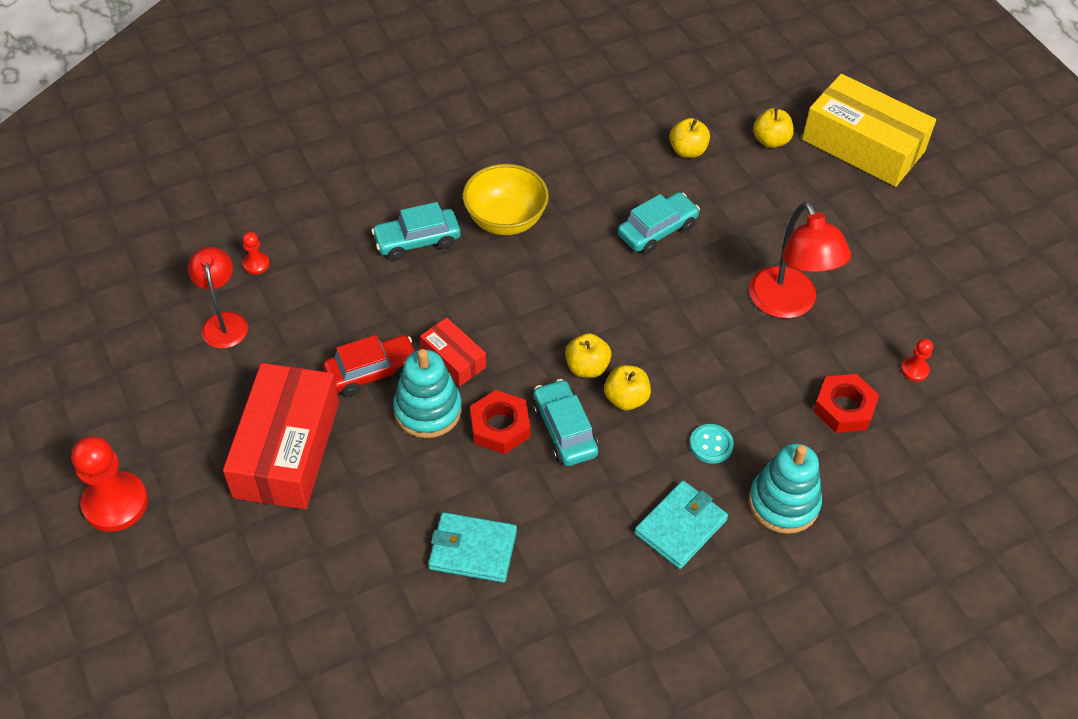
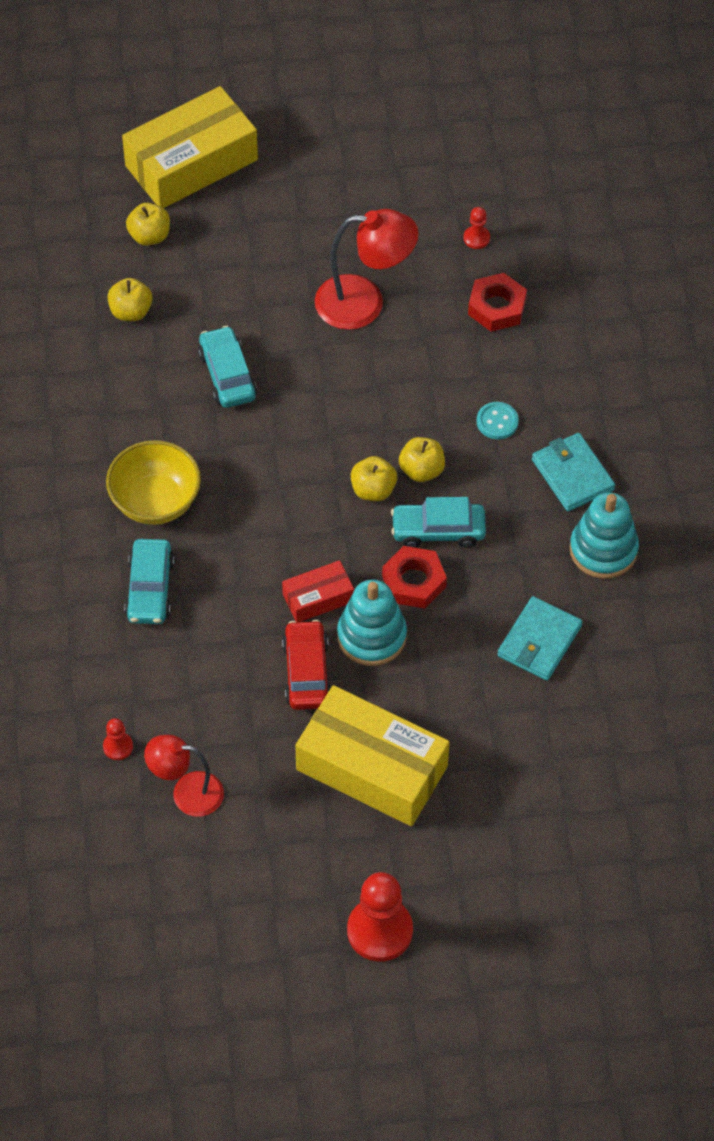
camera: 70 degrees left, 5 degrees up
red box [223,363,339,509] -> yellow box [295,685,450,826]
turquoise stacking toy [749,443,822,534] -> turquoise stacking toy moved to [570,492,639,579]

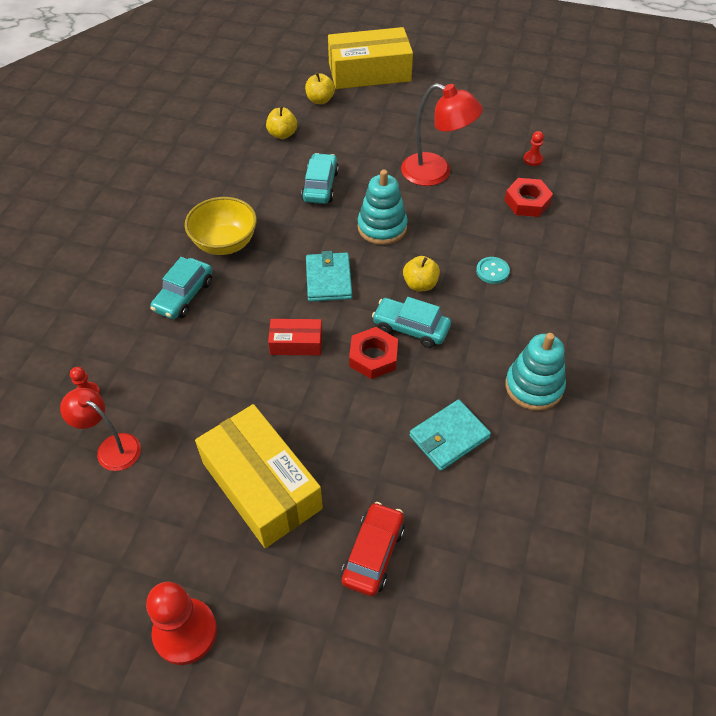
camera: 25 degrees right, 5 degrees down
red car [282,620,331,710] -> red car moved to [341,502,405,596]
turquoise stacking toy [337,579,407,666] -> turquoise stacking toy moved to [358,170,408,245]
yellow apple [351,456,397,501] -> none
turquoise wallet [532,433,615,511] -> turquoise wallet moved to [306,251,352,302]

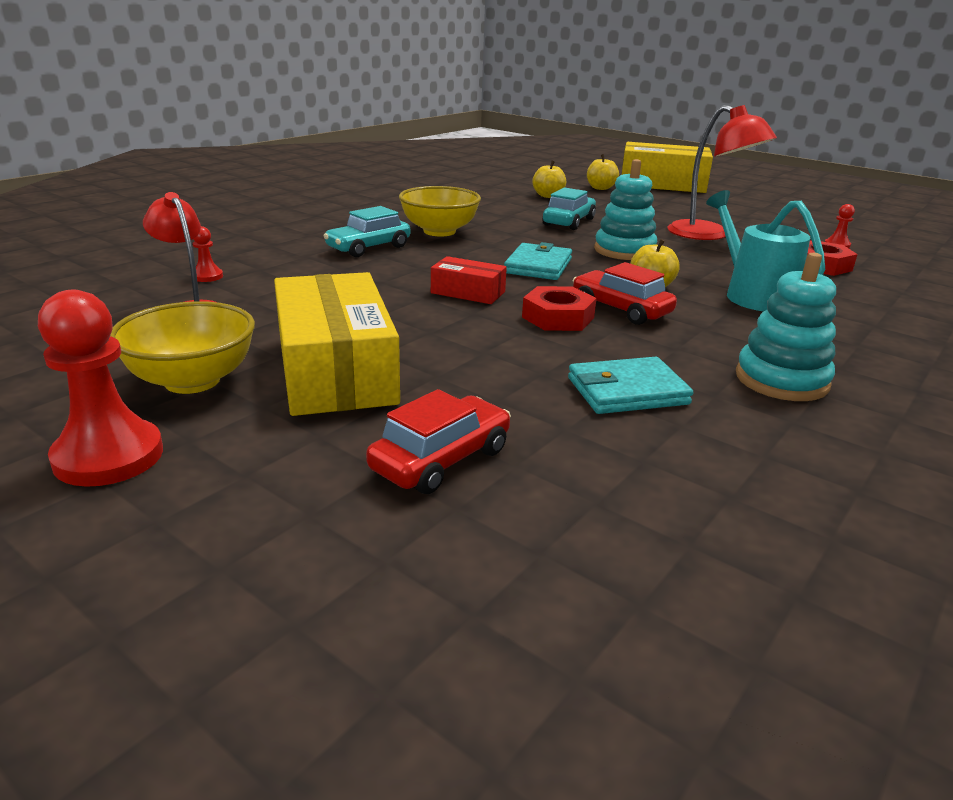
camera: 20 degrees right, 25 degrees down
turquoise car [372,297,451,348] -> red car [572,262,677,325]
turquoise button [476,257,510,284] -> turquoise watering can [706,190,825,311]
none -> yellow bowl [110,301,255,394]

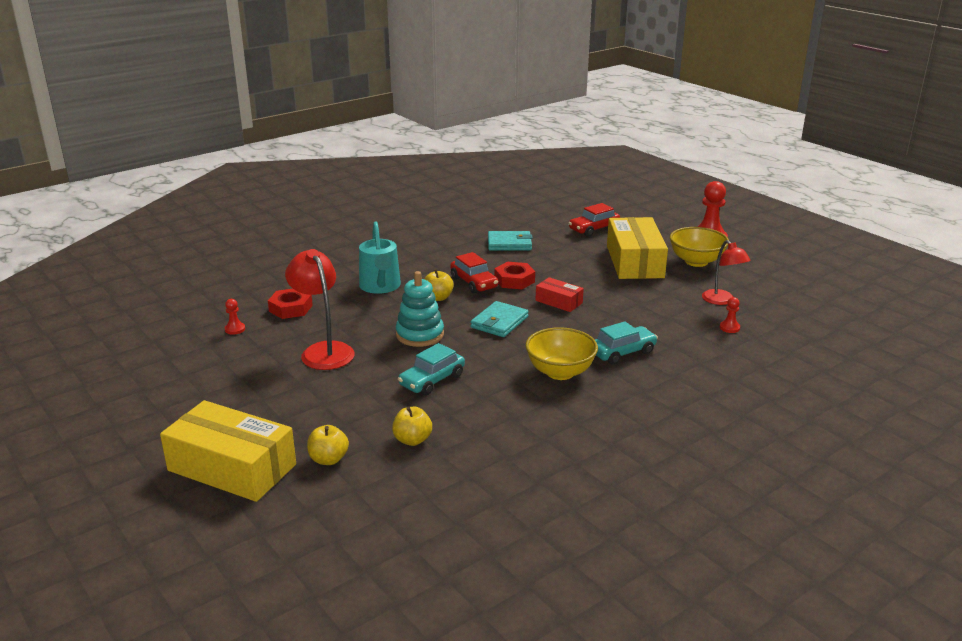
camera: 165 degrees left, 0 degrees up
turquoise stacking toy [736,252,836,401] -> none

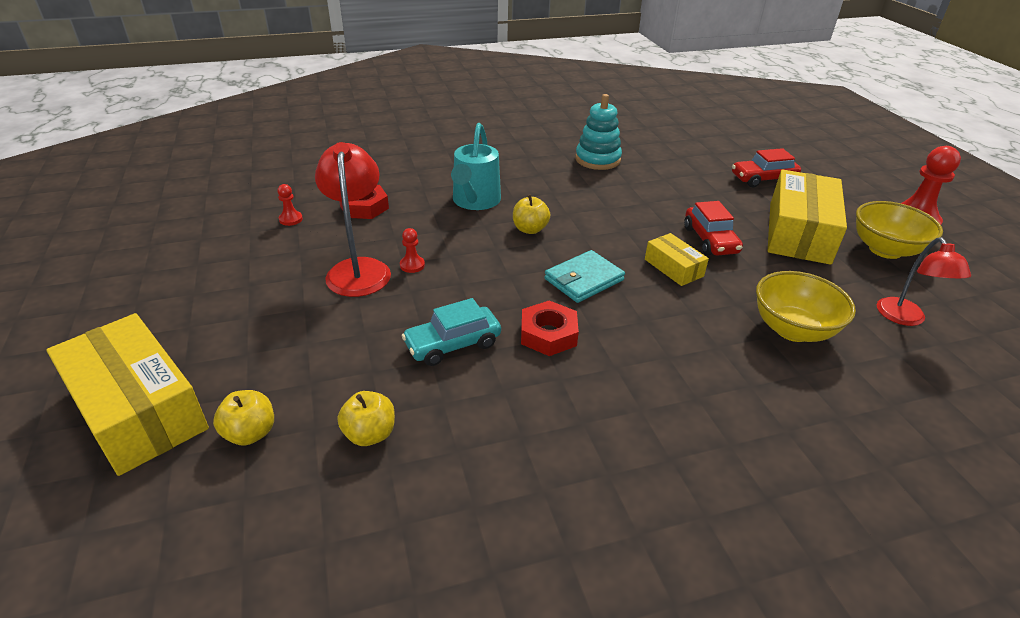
camera: 20 degrees right, 10 degrees up
turquoise stacking toy [396,271,444,347] -> turquoise stacking toy moved to [575,94,622,170]
red car [450,252,498,293] -> red car moved to [684,201,743,256]
turquoise wallet [488,231,532,251] -> none
red nut [495,262,535,289] -> red nut moved to [521,300,579,356]
yellow bowl [525,327,598,380] -> yellow bowl moved to [756,271,856,342]
red box [536,277,584,312] -> yellow box [645,233,709,286]
turquoise car [595,321,658,365] -> none
red pawn [720,297,740,333] -> red pawn moved to [400,228,425,273]

